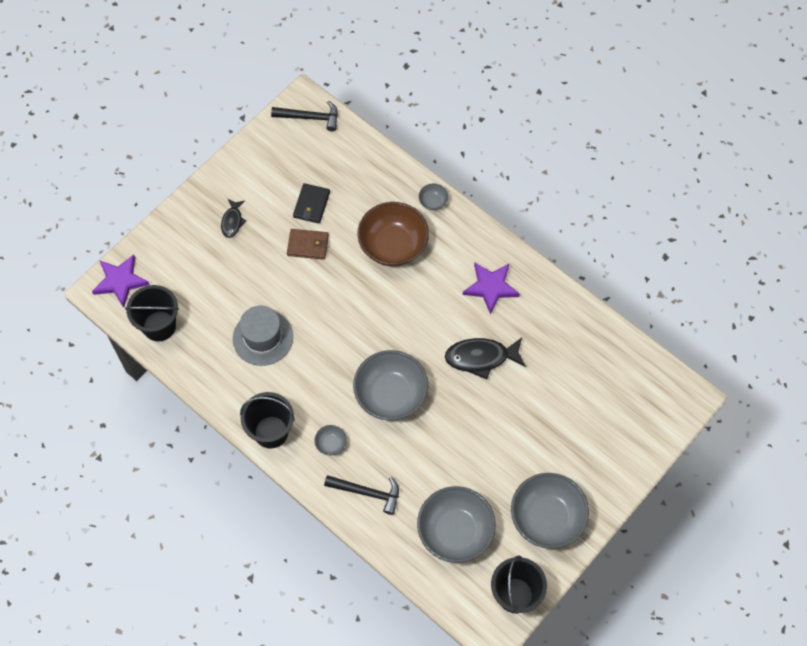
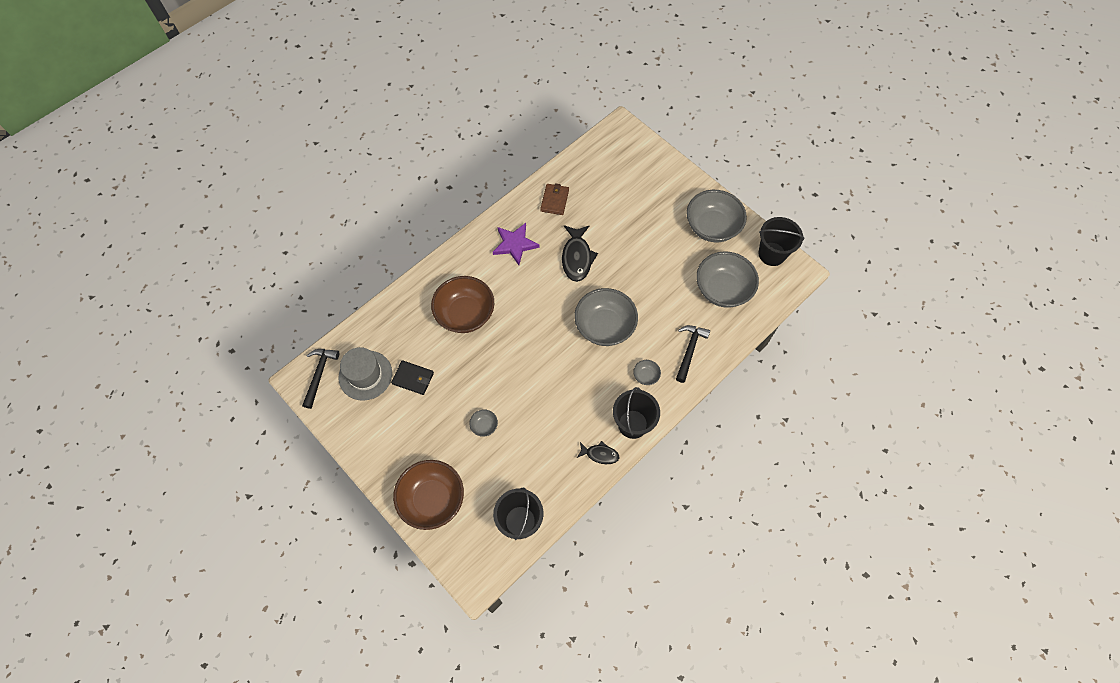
camera: 85 degrees left, 0 degrees up
purple star [92,255,150,308] -> none
black fish [221,199,246,238] -> black fish moved to [577,441,619,464]
grey hat [233,306,293,366] -> grey hat moved to [339,347,392,401]
brown wallet [287,229,329,260] -> brown wallet moved to [540,183,569,215]
grey bowl [419,184,448,210] -> grey bowl moved to [469,409,498,437]
none -> brown bowl [393,460,464,530]

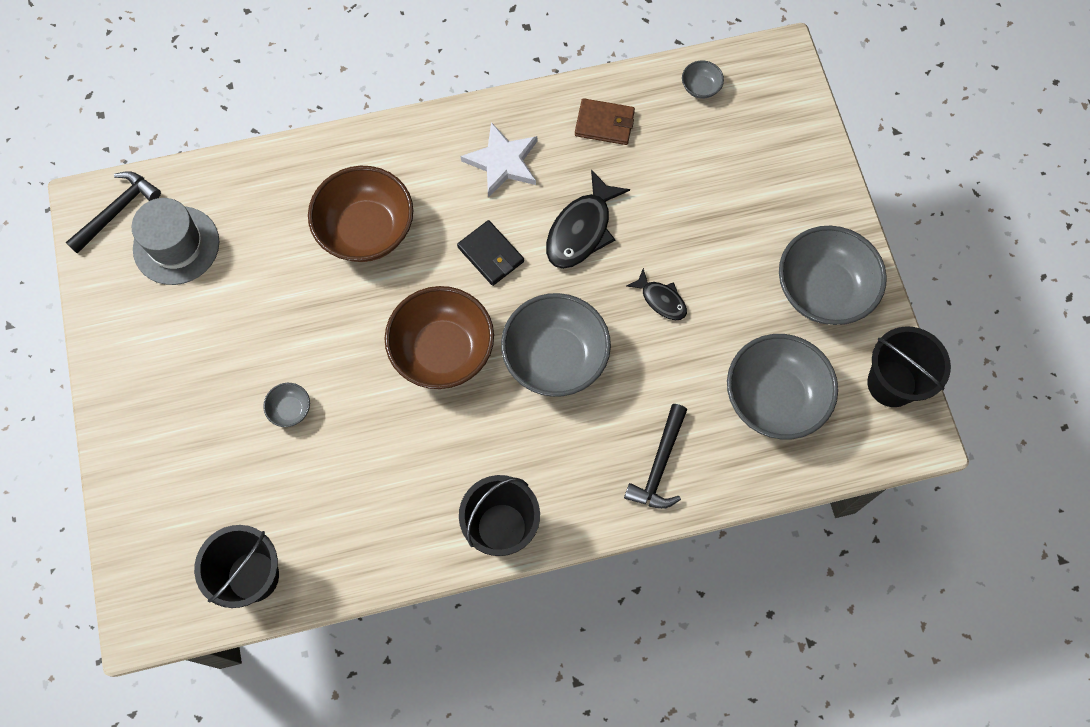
camera: 30 degrees right, 5 degrees up
black wallet [391,360,434,395] -> black wallet moved to [457,220,524,286]
brown bowl [393,460,464,530] -> brown bowl moved to [384,286,494,389]
purple star [493,223,540,265] -> white star [461,122,537,198]
brown wallet [540,183,569,215] -> brown wallet turned 60 degrees clockwise [575,98,635,145]
black fish [577,441,619,464] -> black fish moved to [626,268,687,320]
grey bowl [633,360,661,385] -> grey bowl moved to [682,61,724,99]
black hammer [676,325,710,383] -> black hammer turned 150 degrees clockwise [624,404,687,509]

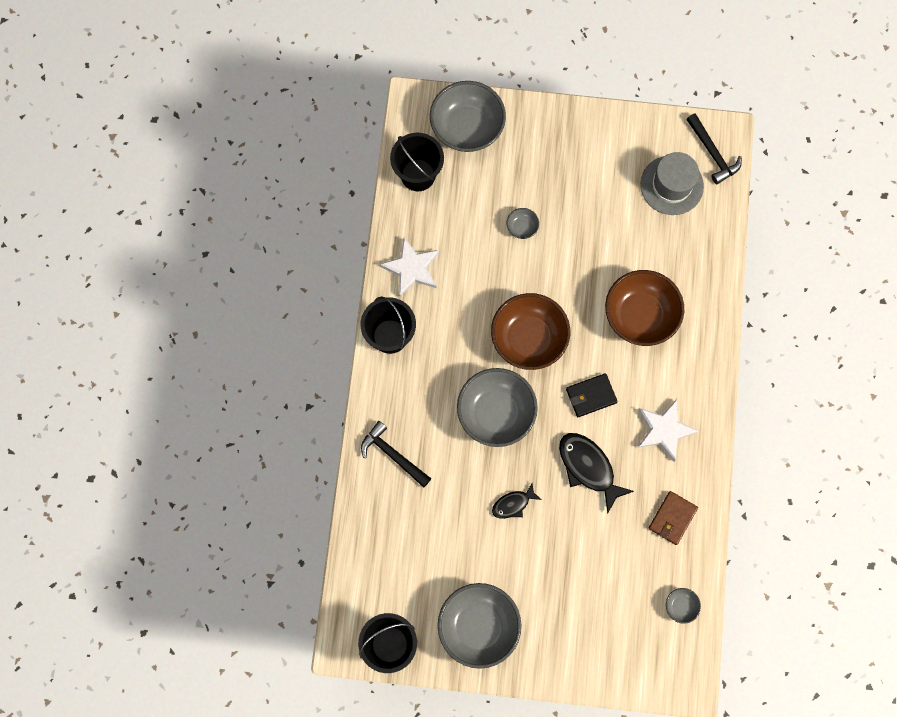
camera: 110 degrees right, 5 degrees up
grey bowl [727,334,838,439] -> grey bowl moved to [430,81,506,152]
none -> white star [379,237,439,297]

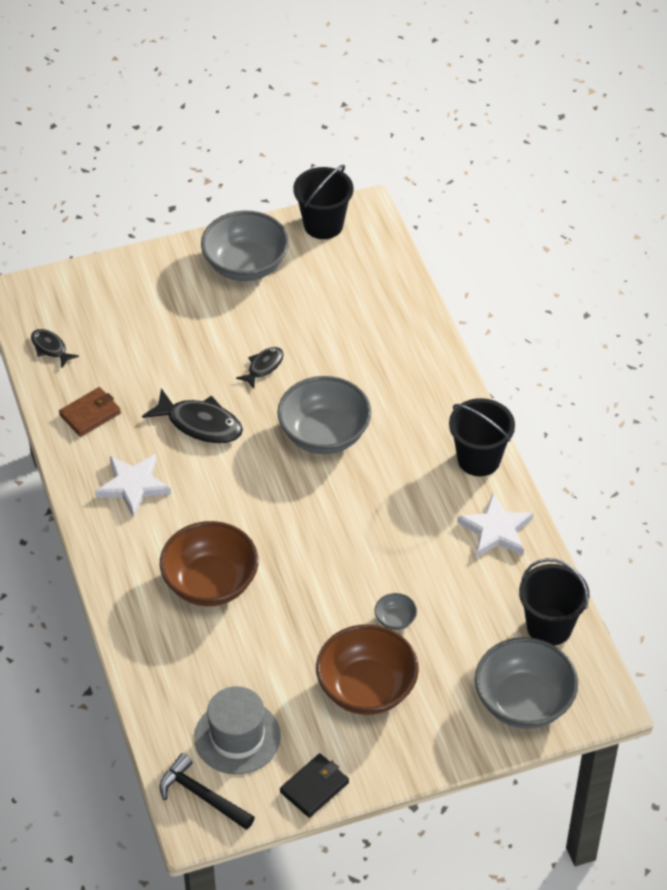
camera: 155 degrees right, 25 degrees down
black hammer [361,421,431,488] -> none
brown bowl [491,293,570,370] -> brown bowl moved to [316,624,419,715]
black wallet [566,373,618,417] -> black wallet moved to [280,753,349,818]
brown wallet [649,491,698,545] -> brown wallet turned 45 degrees clockwise [59,387,121,437]
grey bowl [666,588,701,624] -> black fish [31,329,79,368]

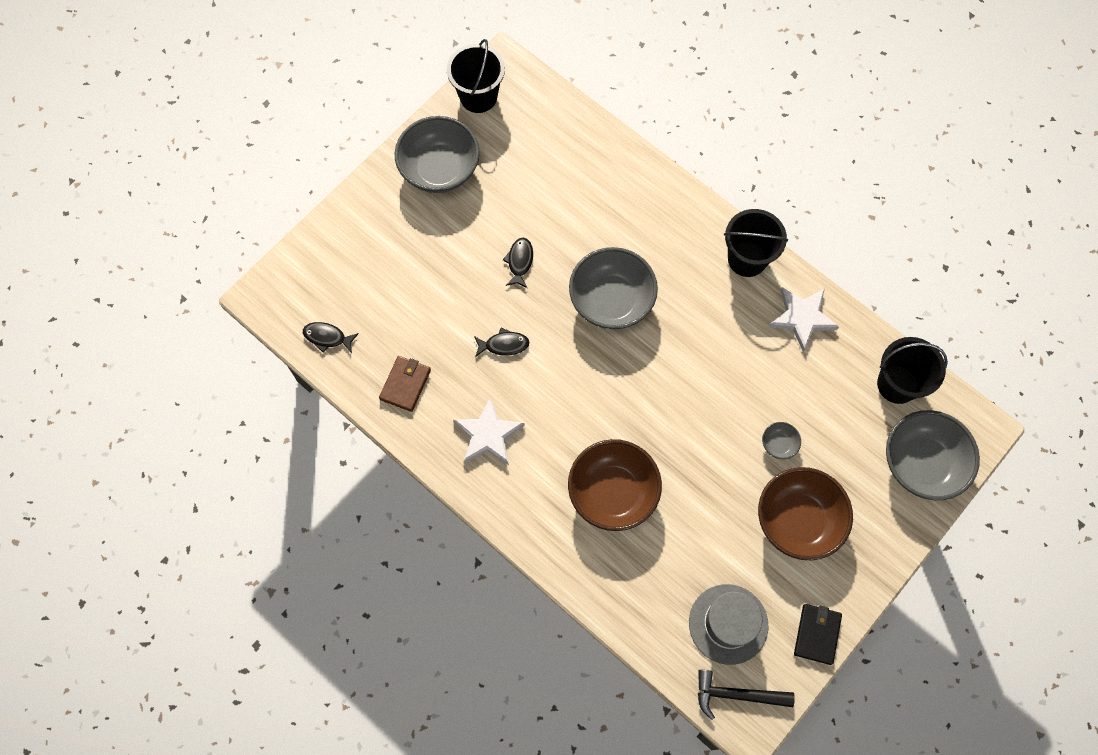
camera: 30 degrees left, 20 degrees up
black fish [142,388,243,443] -> black fish [474,328,529,357], size x0.57

